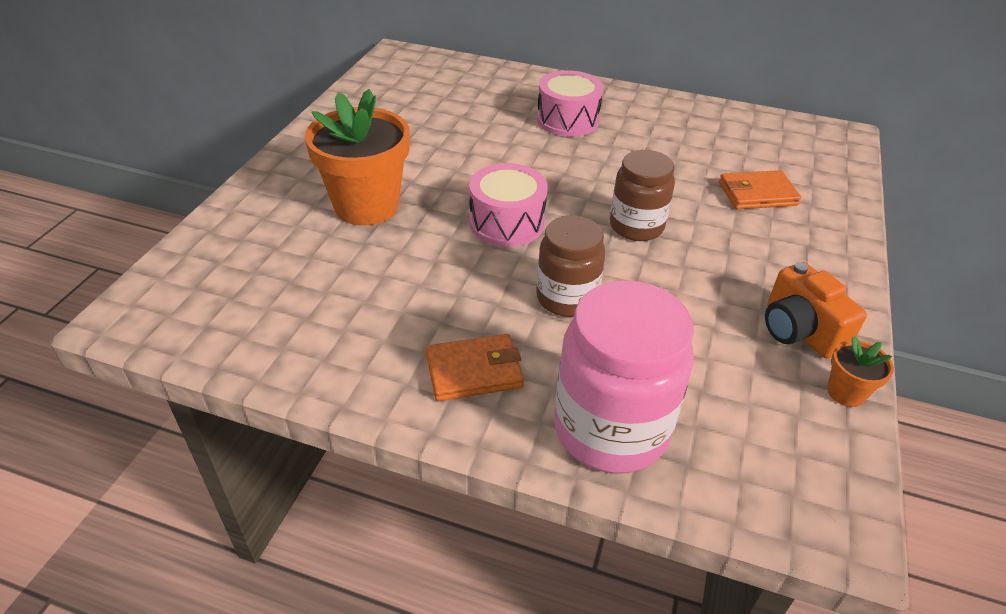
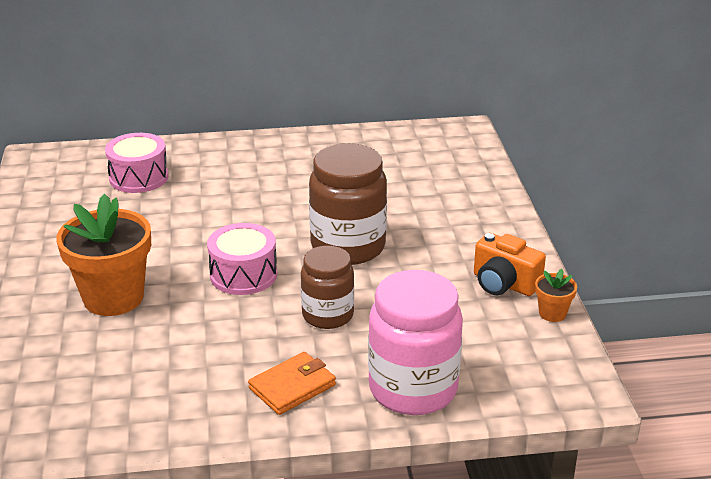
camera: 25 degrees left, 10 degrees down
pink drum [537,70,604,137] -> pink drum moved to [105,133,169,193]
brown jar [610,150,675,241] -> brown jar [309,143,387,265], size x1.58
orange wallet [719,170,801,209] -> none

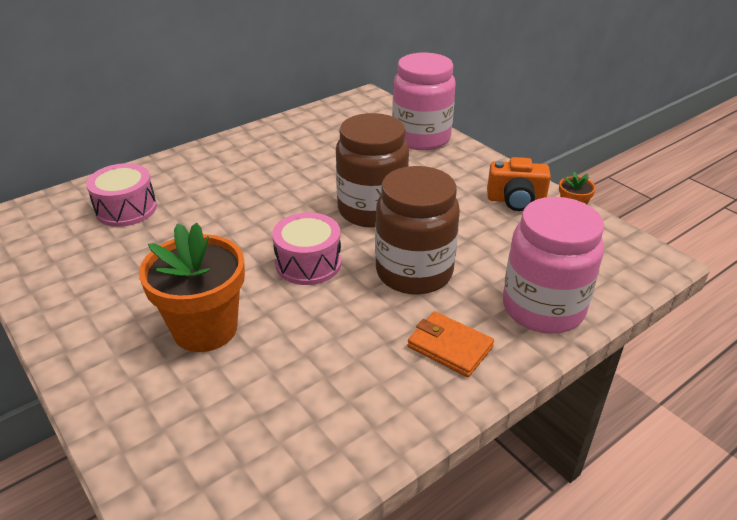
camera: 30 degrees left, 5 degrees up
orange wallet [248,352,336,415] -> orange wallet turned 75 degrees counterclockwise [407,311,494,377]
brown jar [301,246,354,329] -> brown jar [375,166,460,295], size x1.58
none -> pink jar [392,53,456,150]

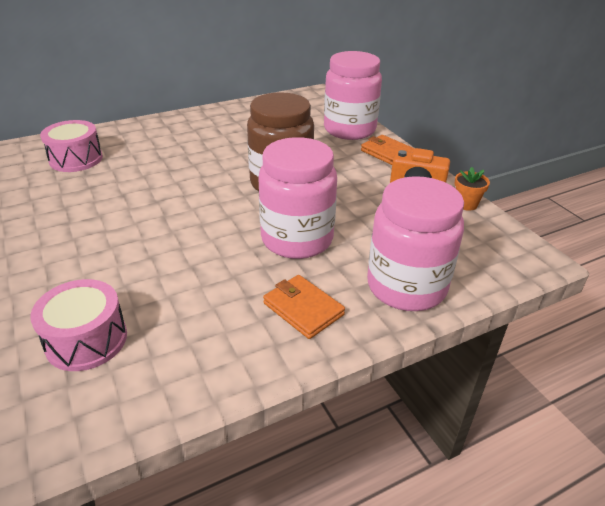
camera: 10 degrees right, 0 degrees up
orange flower pot [139,223,245,352] -> none
pink drum [272,212,341,285] -> pink drum moved to [30,279,127,371]
brown jar [375,166,460,295] -> pink jar [258,137,337,259]
none -> orange wallet [361,135,415,165]

